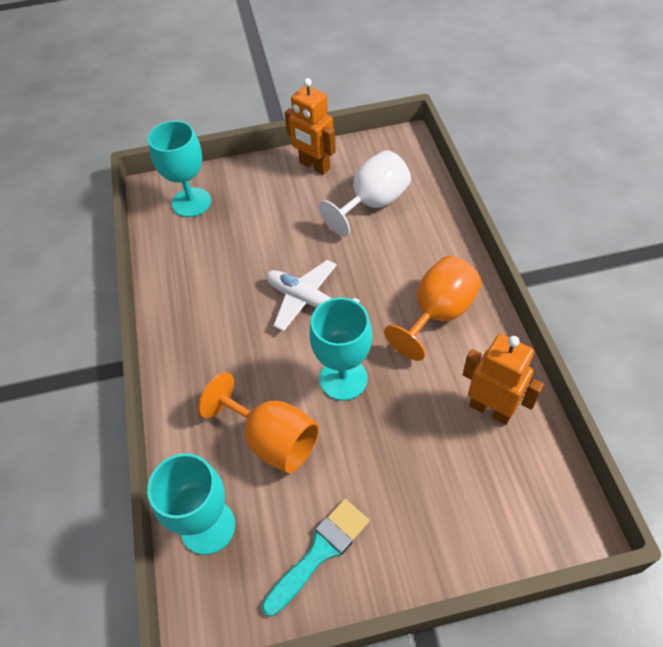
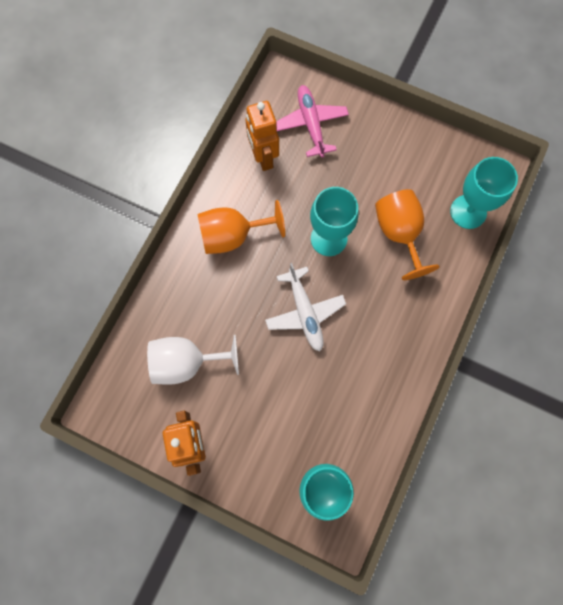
camera: 145 degrees left, 20 degrees up
turquoise brush [262,499,369,617] -> none
none -> pink plane [276,85,349,158]

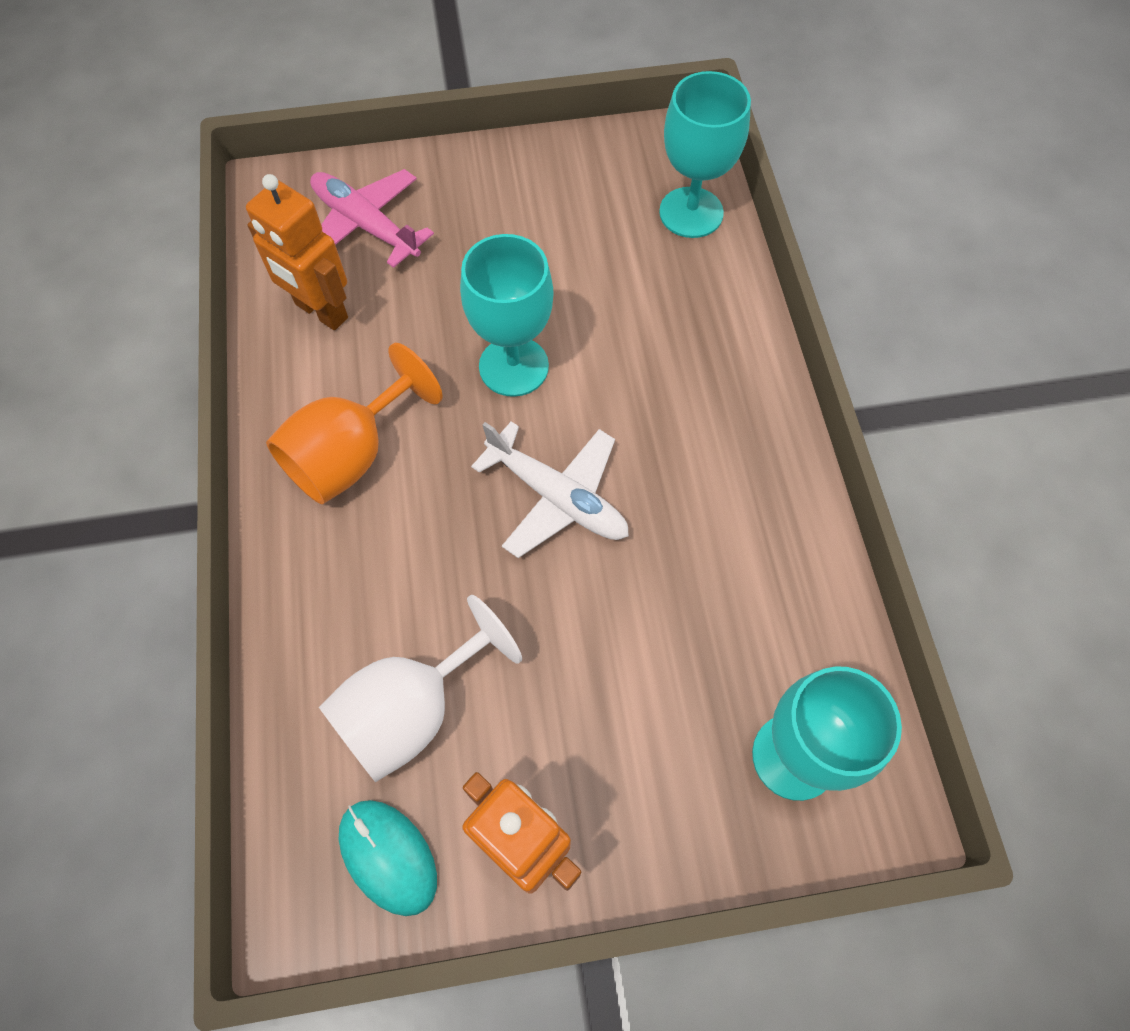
camera: 35 degrees left, 10 degrees down
orange goblet [375,189,440,280] -> none
none -> turquoise mouse [339,800,437,916]

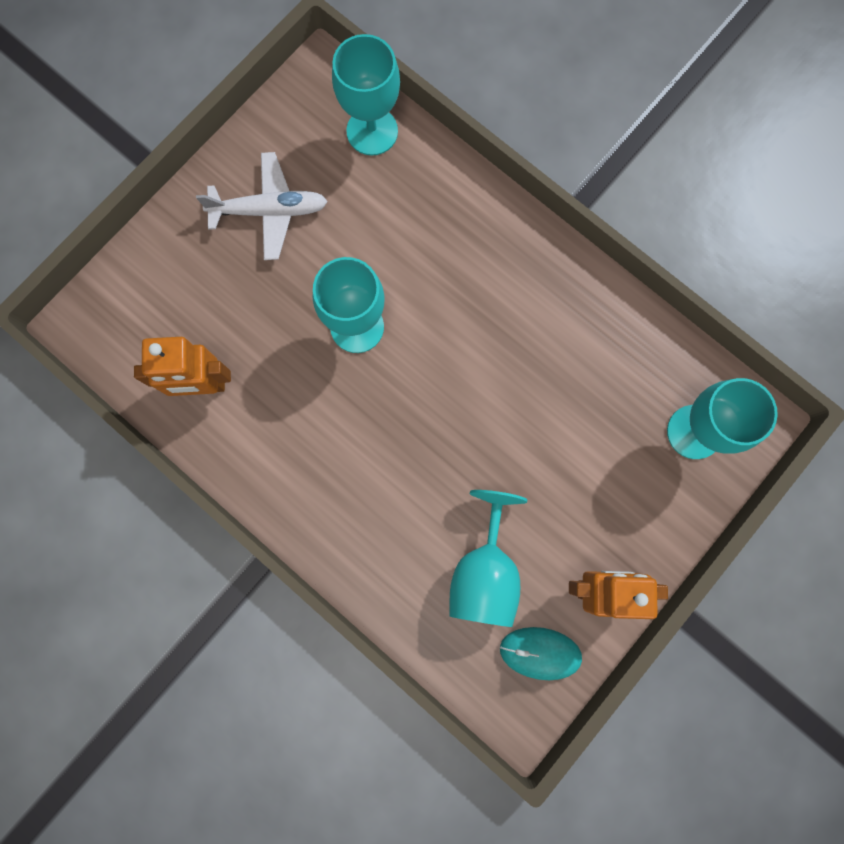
camera: 40 degrees left, 15 degrees up
orange goblet [266,343,443,504] -> none
pink plane [310,169,434,268] -> none
white goblet [319,595,522,782] -> turquoise goblet [450,490,527,627]
white plane [471,421,629,558] -> white plane moved to [196,152,328,260]

